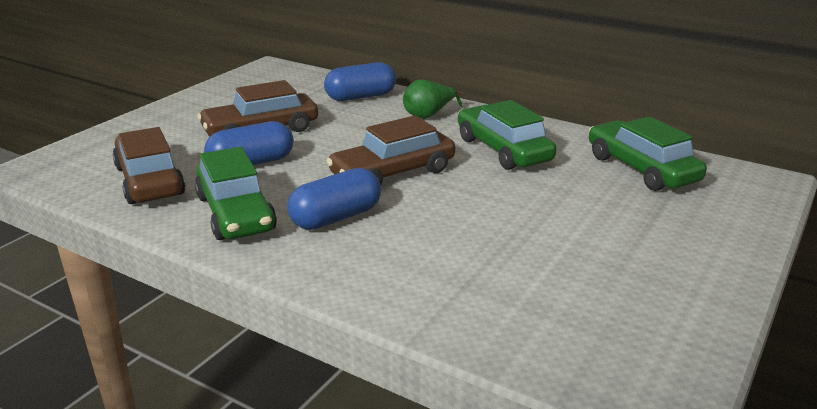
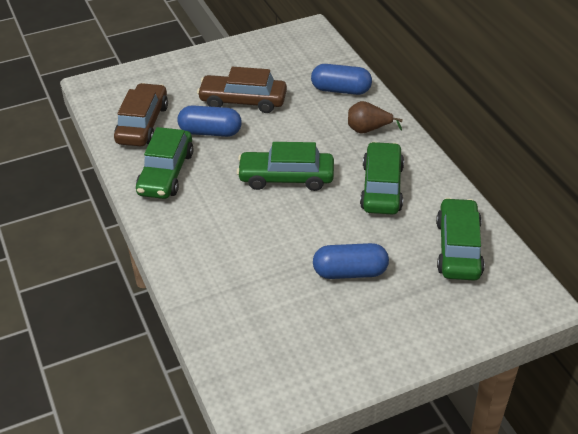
camera: 35 degrees right, 15 degrees up
blue capsule [287,168,381,230] -> blue capsule moved to [313,243,389,279]
brown car [327,115,455,185] -> green car [237,142,334,191]
green pear [403,79,463,119] -> brown pear [348,101,403,133]

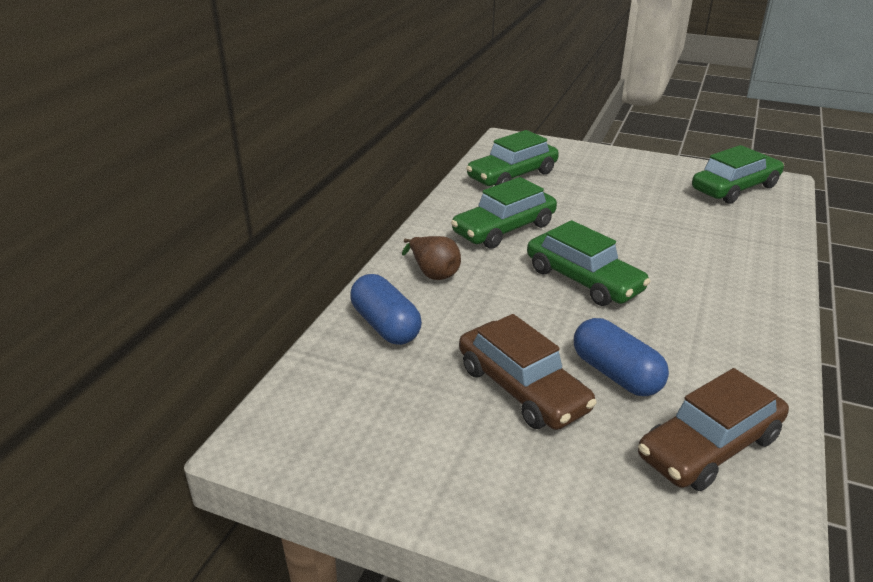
camera: 135 degrees left, 10 degrees down
green car [136,127,194,199] -> green car moved to [692,145,784,204]
blue capsule [313,243,389,279] -> none

